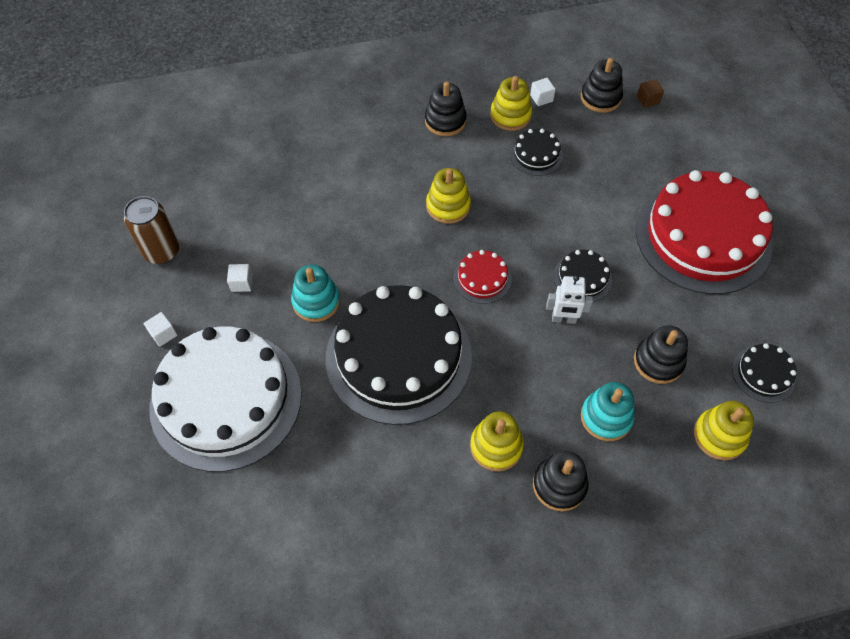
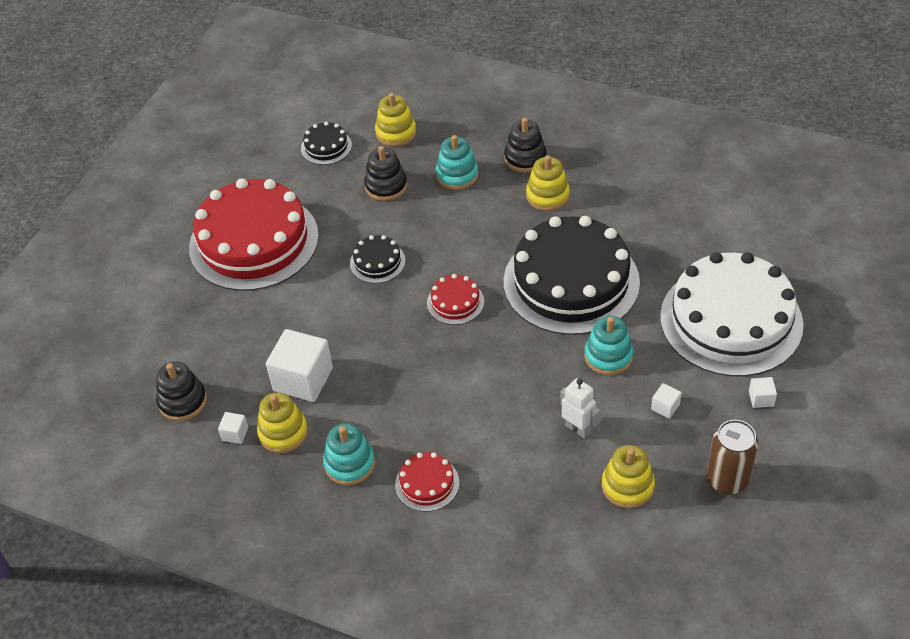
camera: 140 degrees left, 10 degrees down
black stacking toy [425,82,467,136] -> turquoise stacking toy [323,423,375,485]
yellow stacking toy [426,168,471,224] -> yellow stacking toy moved to [602,445,655,508]
black cake [510,129,563,176] -> white cube [266,329,333,402]
white robot [546,275,593,324] -> white robot moved to [560,378,600,438]
brown cube [637,80,664,108] -> none
none -> red cake [395,452,459,512]

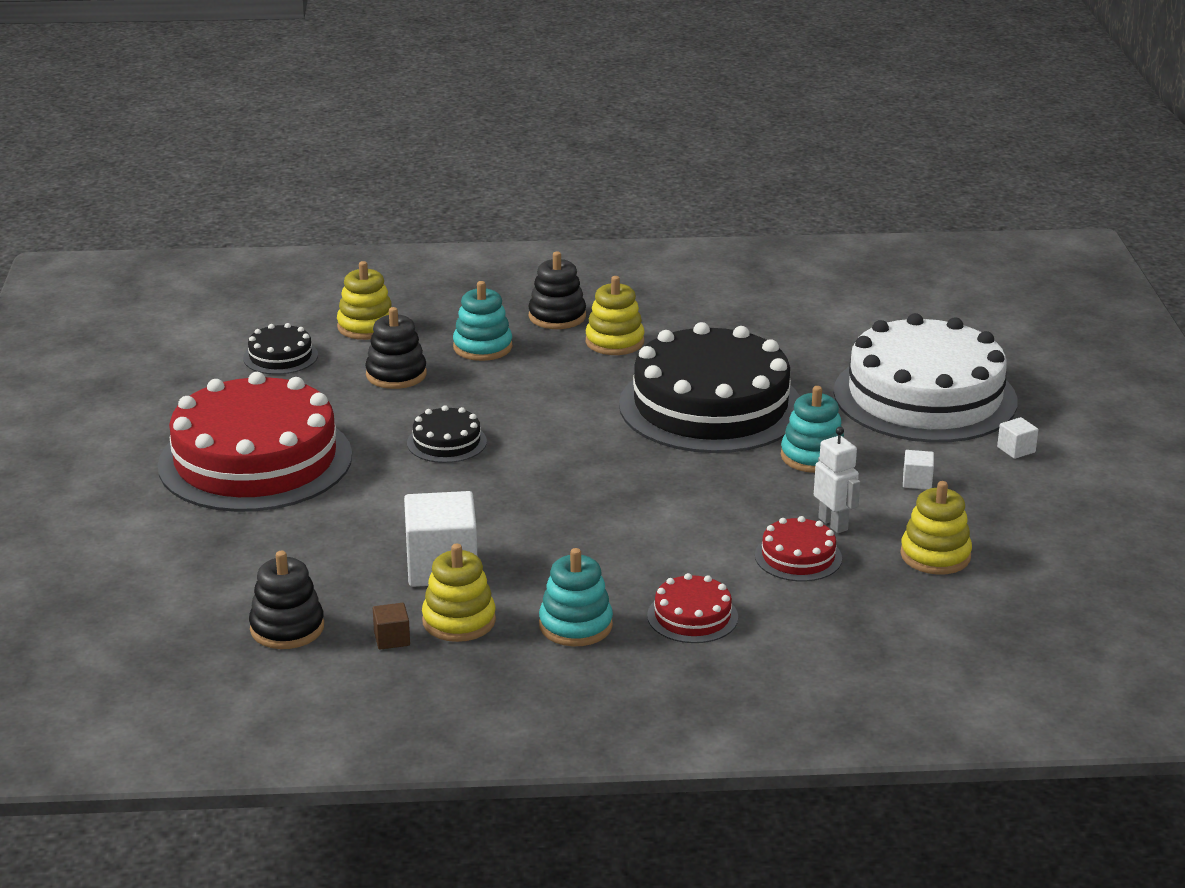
camera: 30 degrees left, 20 degrees down
white cube [218,412,248,444] -> brown cube [373,603,410,650]
red cake [427,274,484,325] -> red cake moved to [755,516,842,581]
white robot [560,378,600,438] -> white robot turned 45 degrees clockwise [814,427,860,533]
brown can [707,420,758,494] -> none

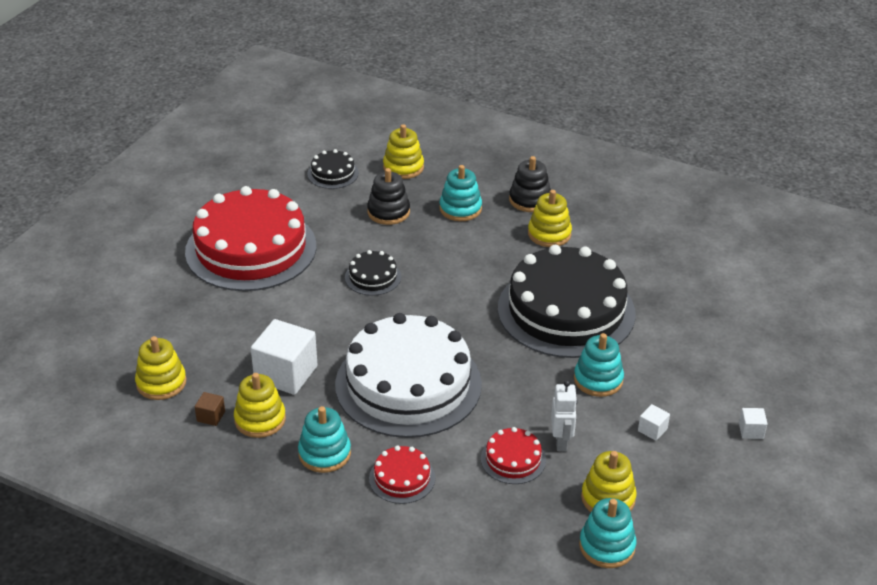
camera: 30 degrees right, 10 degrees up
black stacking toy [249,551,324,649] -> yellow stacking toy [135,336,186,400]
white cake [834,313,1017,443] -> white cake moved to [335,313,482,438]
none -> turquoise stacking toy [579,498,636,568]

